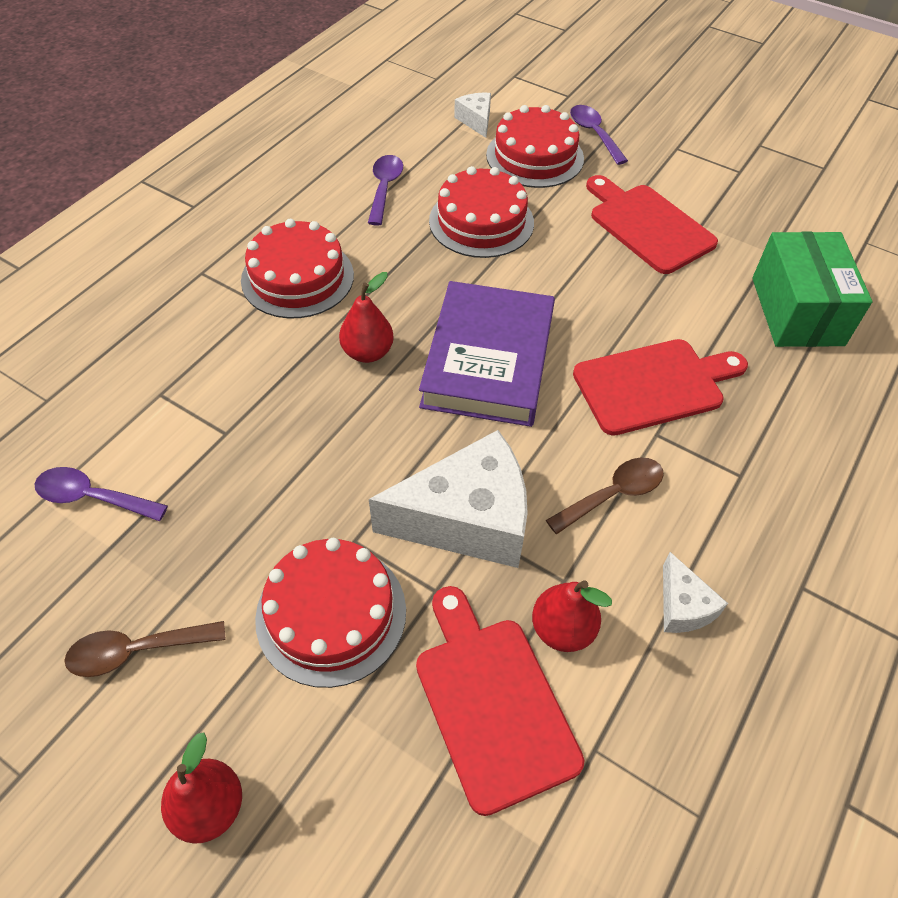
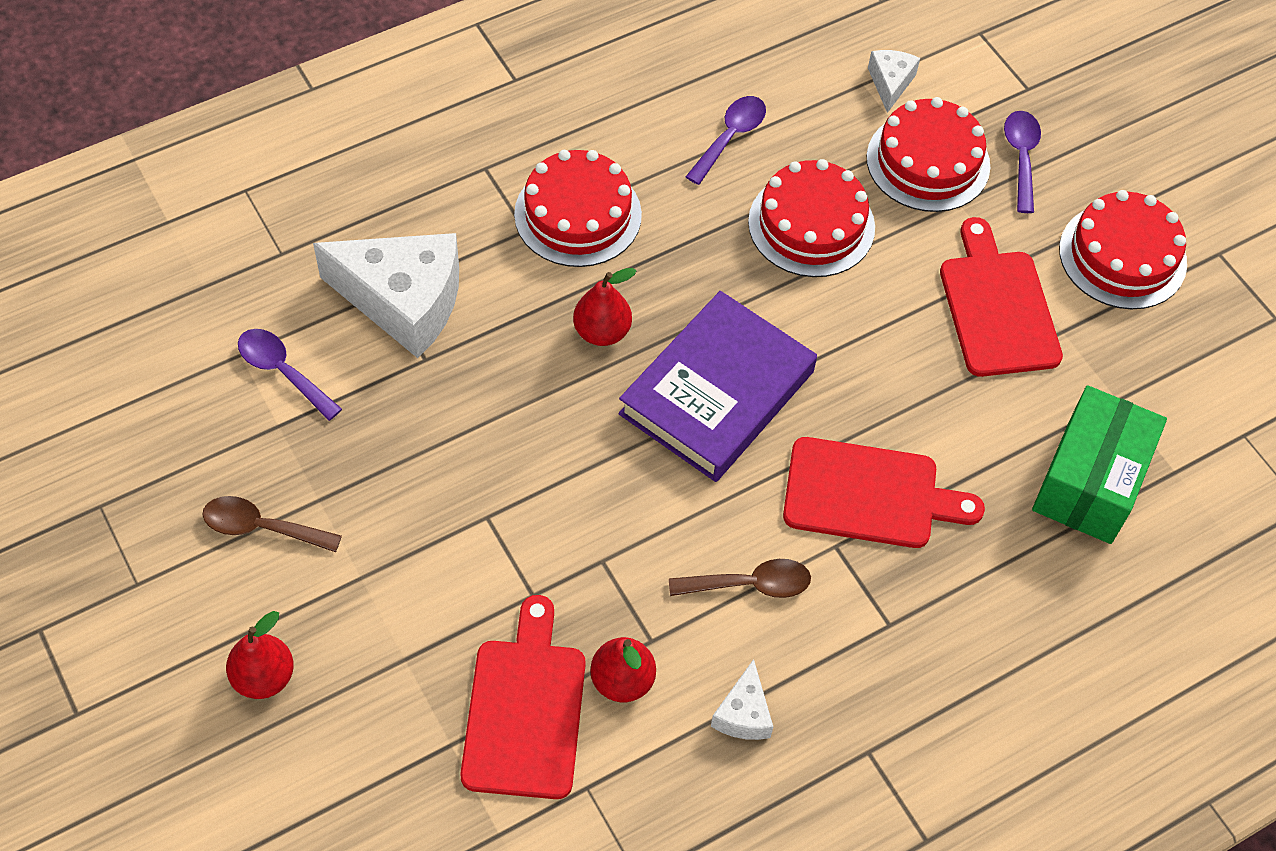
camera: 25 degrees right, 5 degrees up
red cake [255,538,406,688] -> red cake moved to [1059,190,1187,309]
white cheese [369,430,528,568] -> white cheese moved to [313,233,459,358]

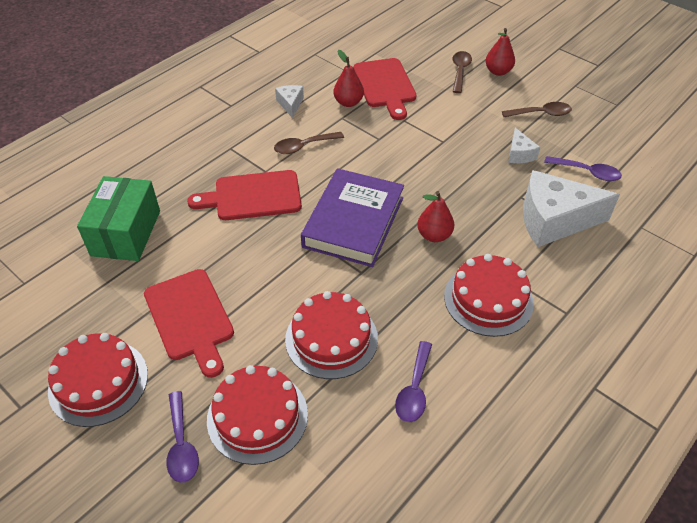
camera: 165 degrees right, 10 degrees down
white cheese [868,50,920,113] -> white cheese moved to [508,128,540,163]
none -> brown spoon [453,51,472,93]

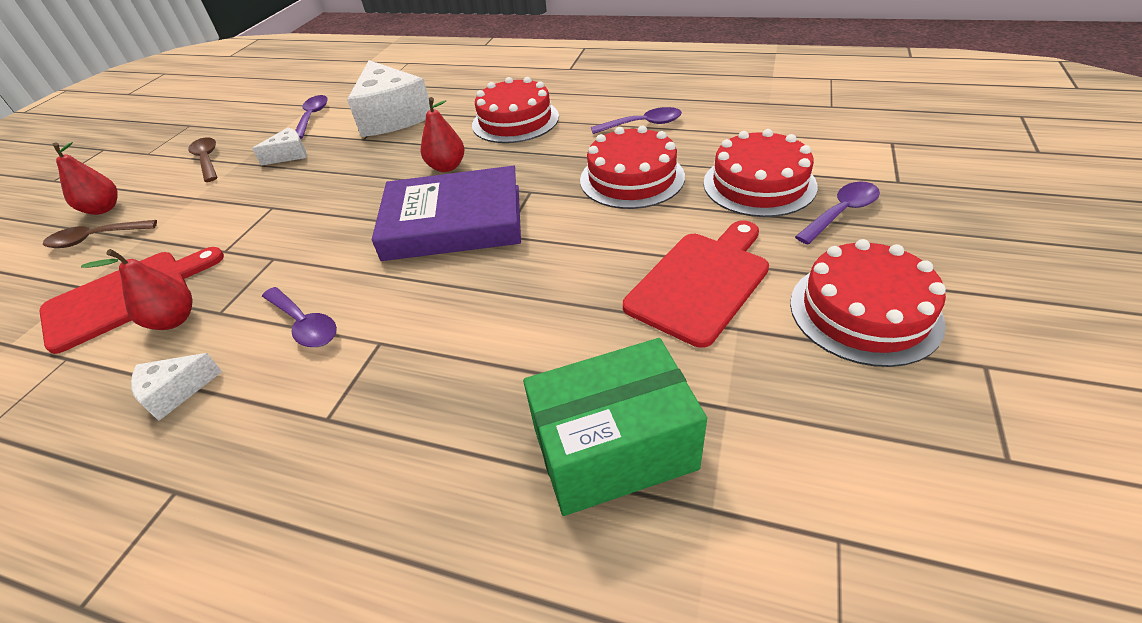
camera: 110 degrees left, 5 degrees down
red cutting board [187,170,302,220] -> none
brown spoon [274,132,344,154] -> purple spoon [262,287,337,347]

